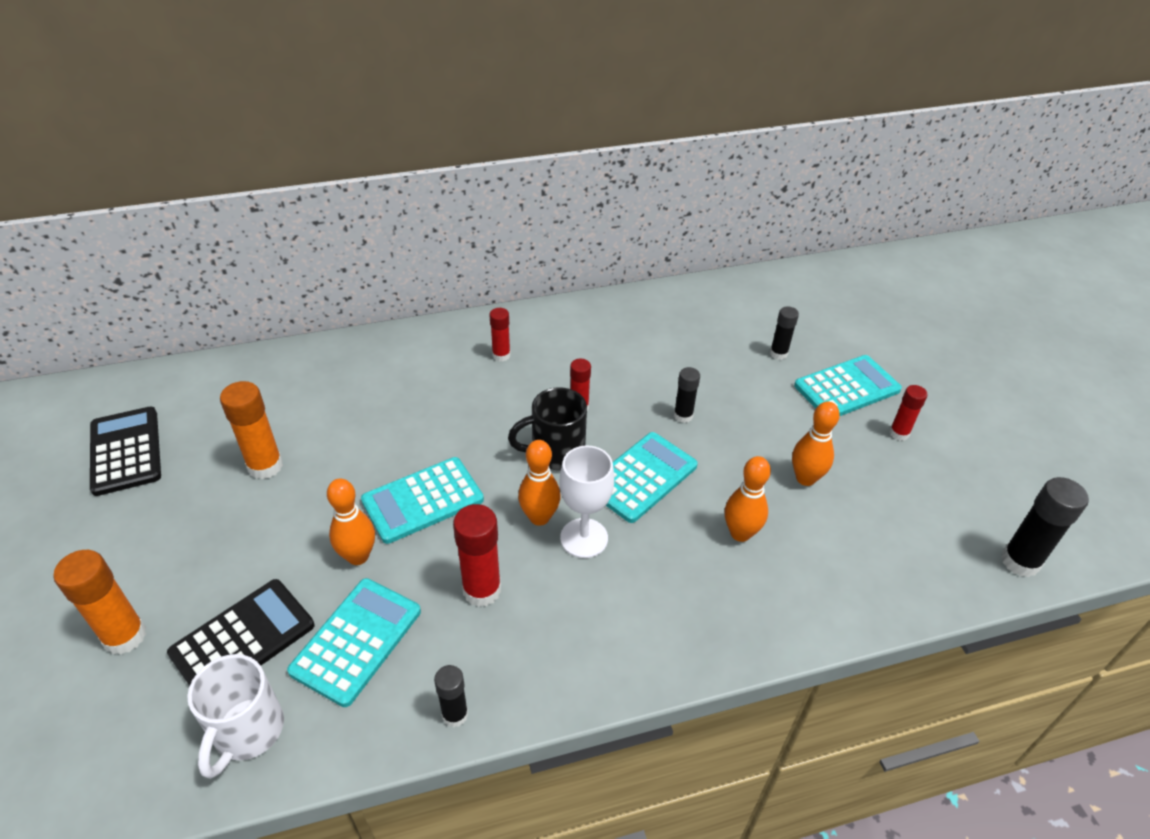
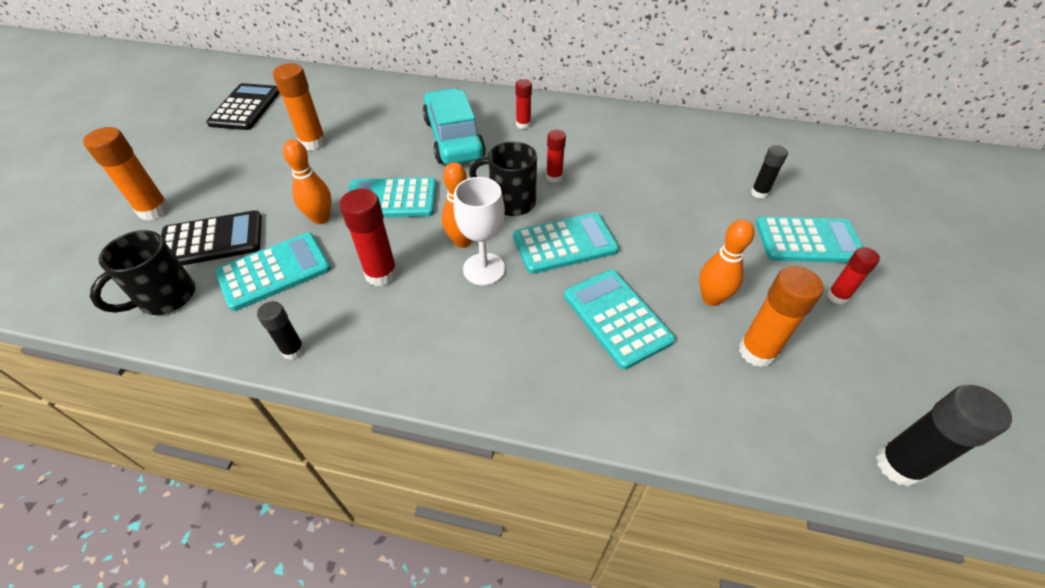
camera: 30 degrees right, 5 degrees up
white mug [187,654,284,779] -> black mug [90,230,195,315]
black glue stick [674,367,700,423] -> none
orange bowling pin [725,456,771,542] -> turquoise calculator [564,269,675,369]
none -> turquoise car [423,88,486,165]
none -> orange glue stick [739,266,824,368]

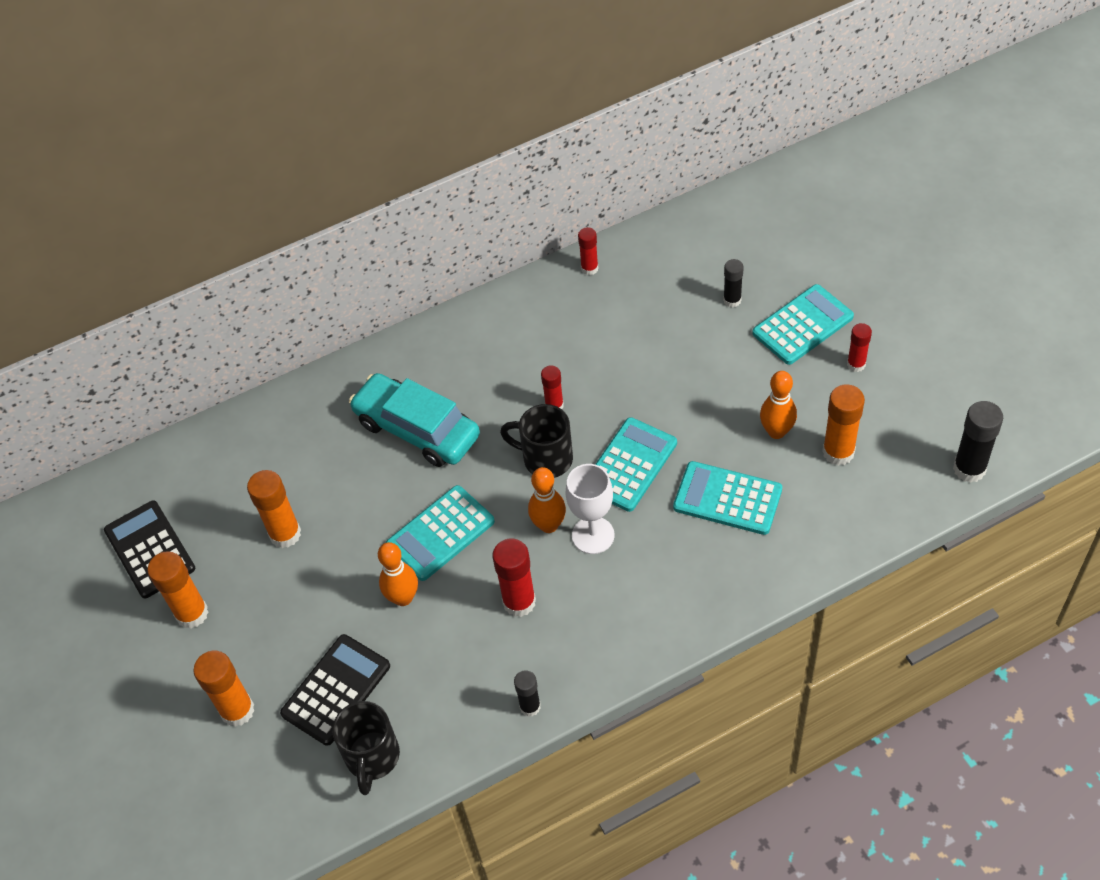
camera: 35 degrees left, 5 degrees up
turquoise calculator [215,233,331,311] -> none
black mug [469,142,537,216] -> black mug turned 45 degrees clockwise [500,404,573,478]
red glue stick [515,79,532,129] -> red glue stick moved to [578,227,598,275]
none -> orange glue stick [147,551,209,628]

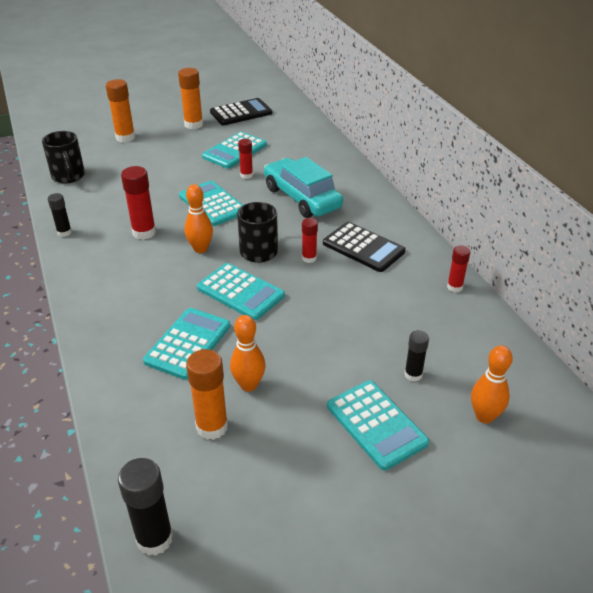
camera: 90 degrees right, 15 degrees down
orange glue stick [247,470,301,548] -> turquoise calculator [202,132,267,169]
black calculator [280,634,390,746] -> black calculator moved to [323,222,406,272]
black mug [332,701,400,795] -> black mug turned 120 degrees counterclockwise [42,131,85,183]
turquoise car [349,373,480,467] -> turquoise car turned 75 degrees counterclockwise [264,157,343,218]
orange bowling pin [378,542,418,606] -> orange bowling pin moved to [471,345,513,423]
white goblet [566,464,614,554] -> none
red glue stick [847,323,872,372] -> red glue stick moved to [238,139,253,179]

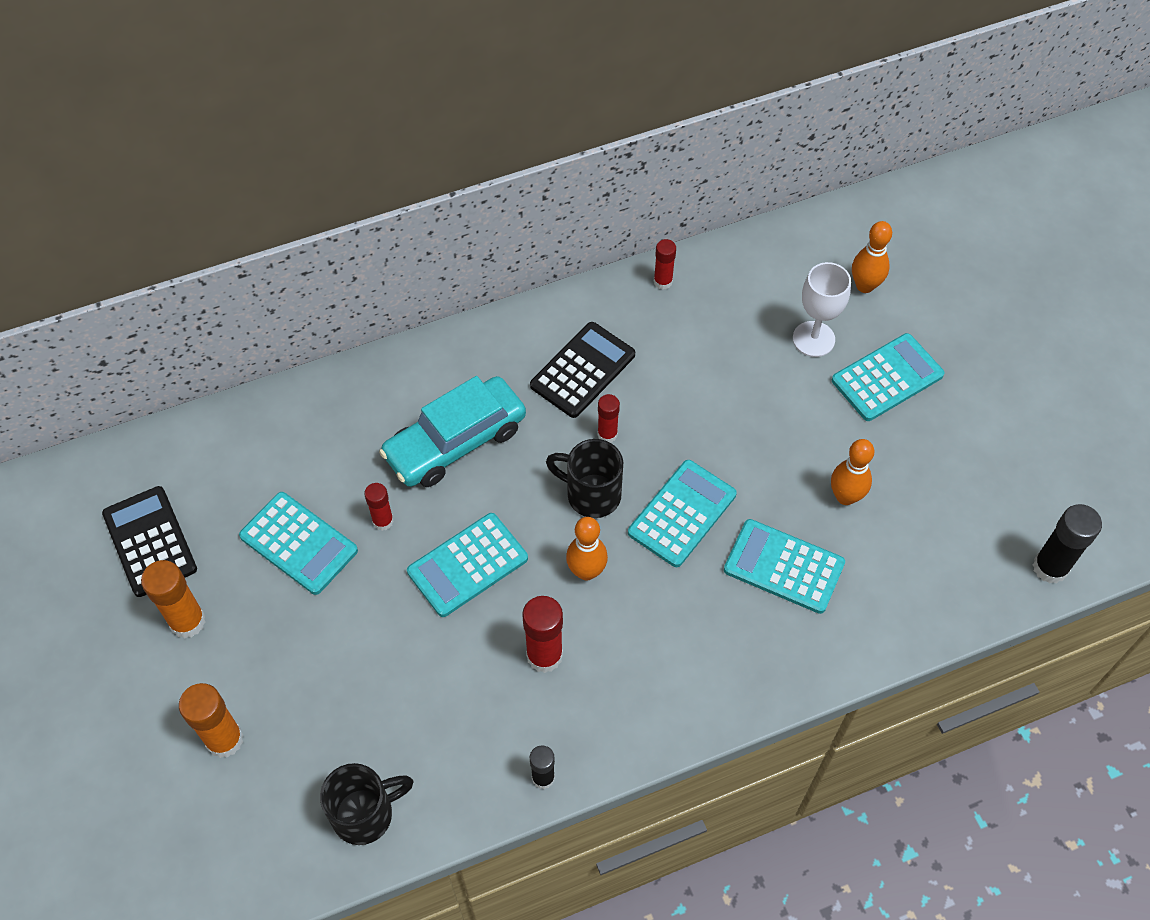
camera: 90 degrees left, 20 degrees up
orange glue stick [186,349,228,440] -> none
black glue stick [404,330,429,382] -> white goblet [793,262,851,357]

